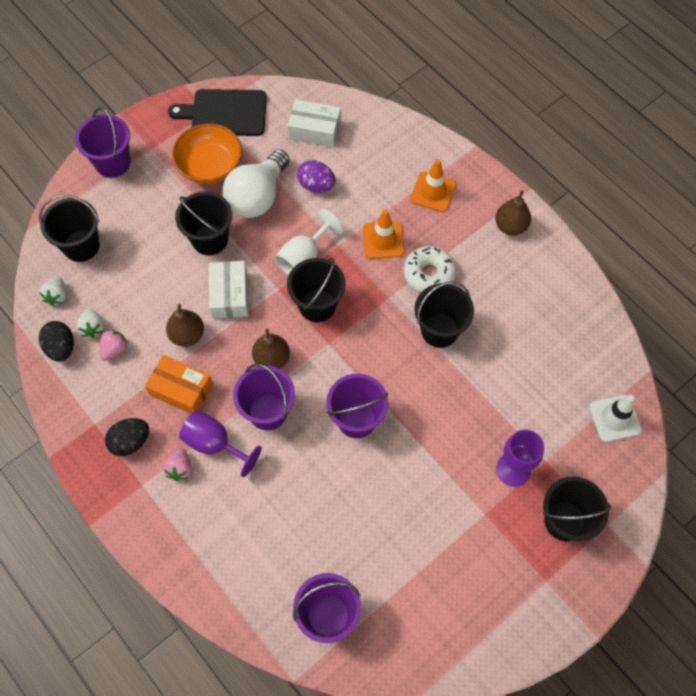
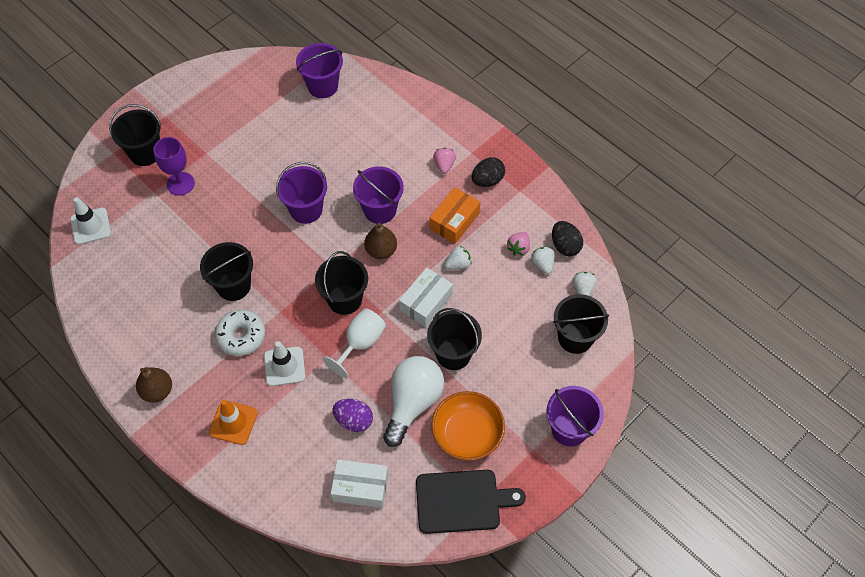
camera: 175 degrees right, 5 degrees down
orange box [145,355,213,414] -> orange box turned 75 degrees counterclockwise [429,187,480,244]
brown pear [166,304,204,347] -> white strawberry [444,246,472,270]
purple goblet [179,410,262,477] -> none
white box [209,261,248,319] -> white box turned 45 degrees clockwise [399,267,453,327]
orange traffic cone [363,209,405,259] -> white traffic cone [264,341,306,386]

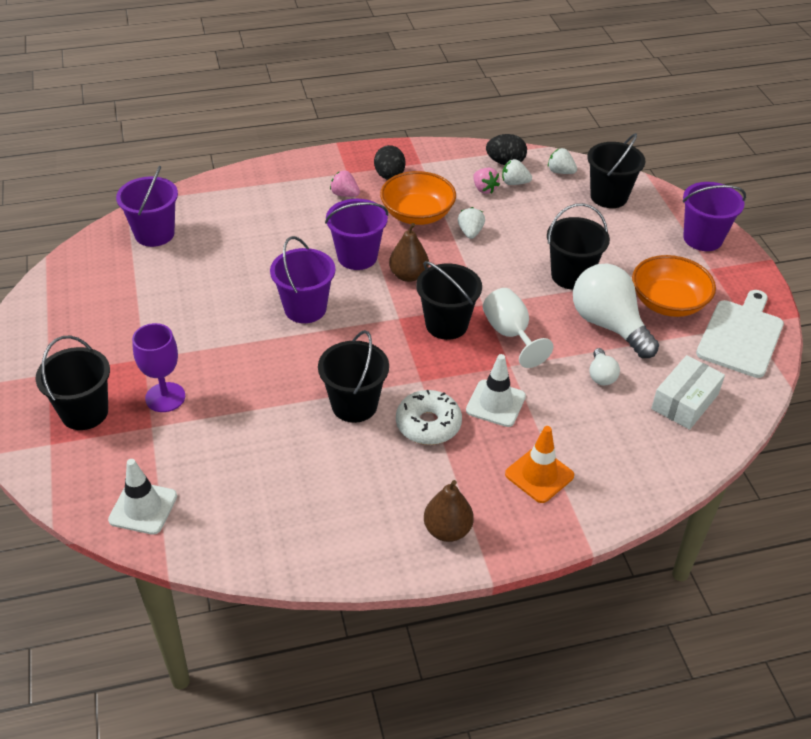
camera: 60 degrees left, 15 degrees down
purple egg [332,399,373,432] -> white light bulb [590,348,620,385]
white box [399,267,453,327] -> none
black cutting board [416,470,526,534] -> white cutting board [696,290,784,378]
orange box [429,187,480,244] -> orange bowl [380,171,456,225]

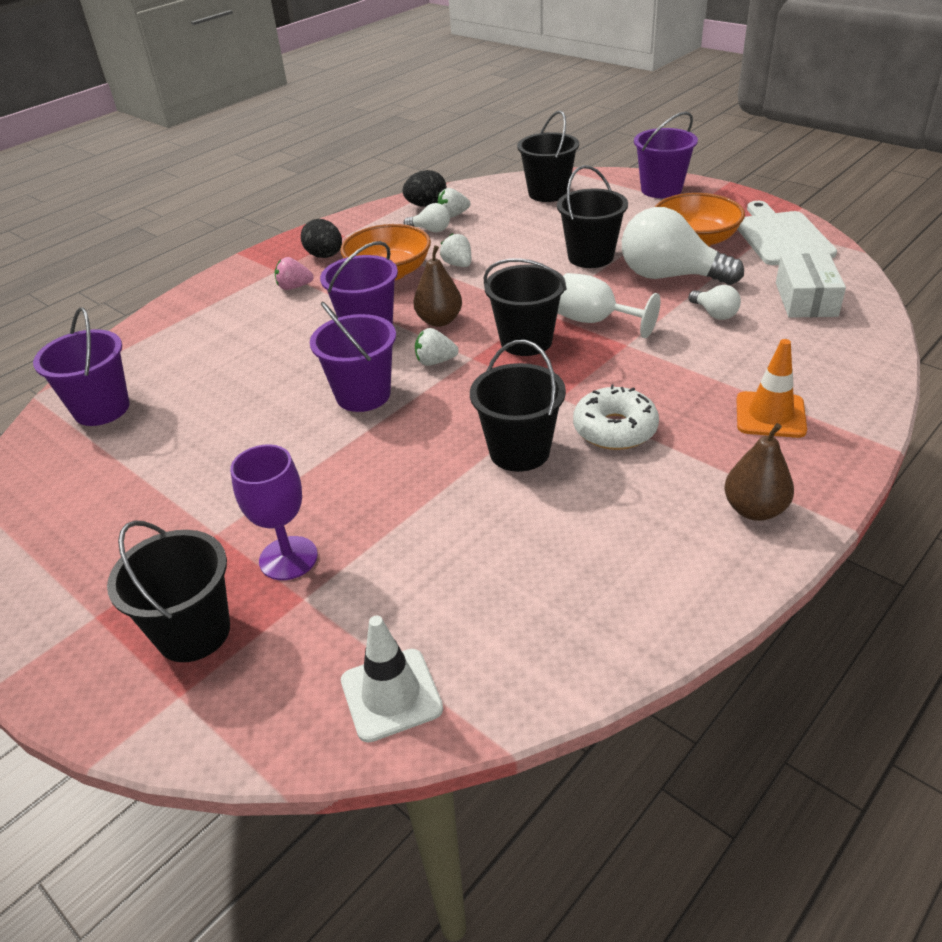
camera: 30 degrees left, 5 degrees down
white traffic cone [466,354,526,427] -> none
pink strawberry [473,168,500,194] -> white light bulb [404,203,450,233]
white strawberry [548,148,577,174] -> white strawberry moved to [415,328,459,366]

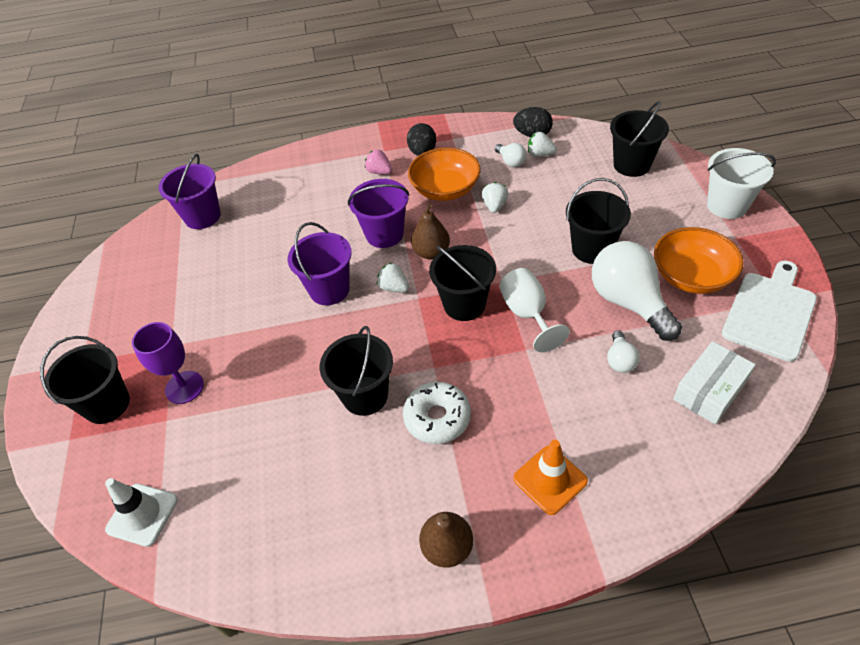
camera: 40 degrees right, 10 degrees up
purple bucket [634,112,698,198] -> white bucket [707,148,776,219]

